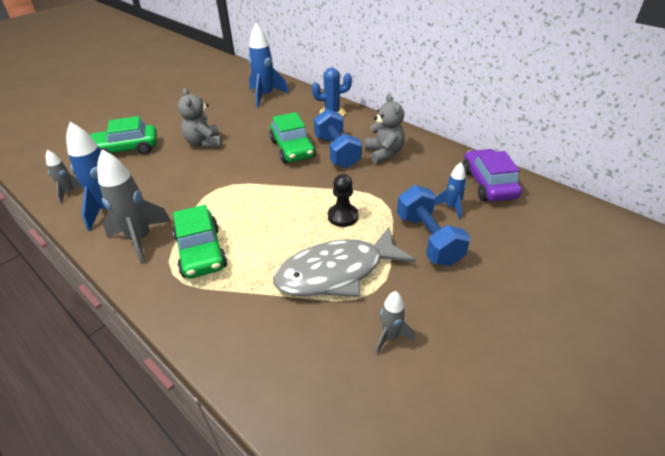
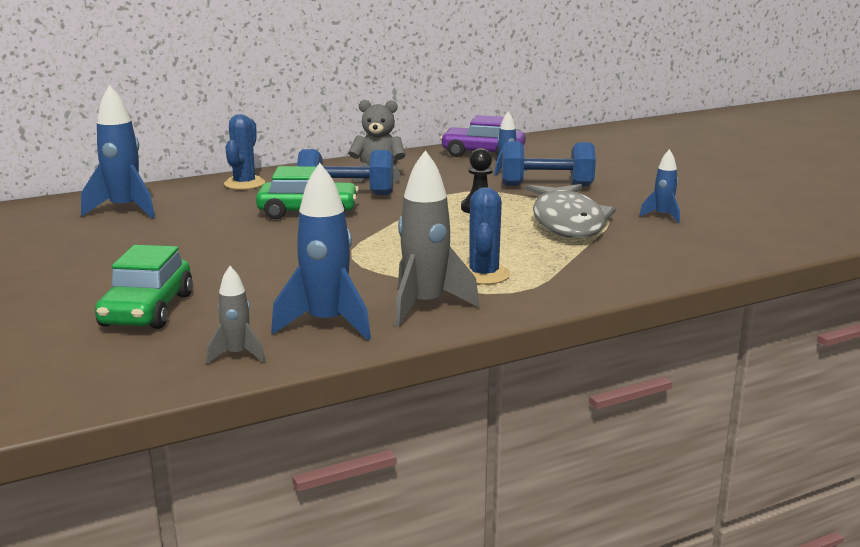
camera: 70 degrees left, 20 degrees down
green car [172,205,227,279] -> blue cactus [466,187,510,285]
grey teddy bear [178,88,222,148] -> none
grey rocket [376,291,415,354] -> blue rocket [639,149,680,224]

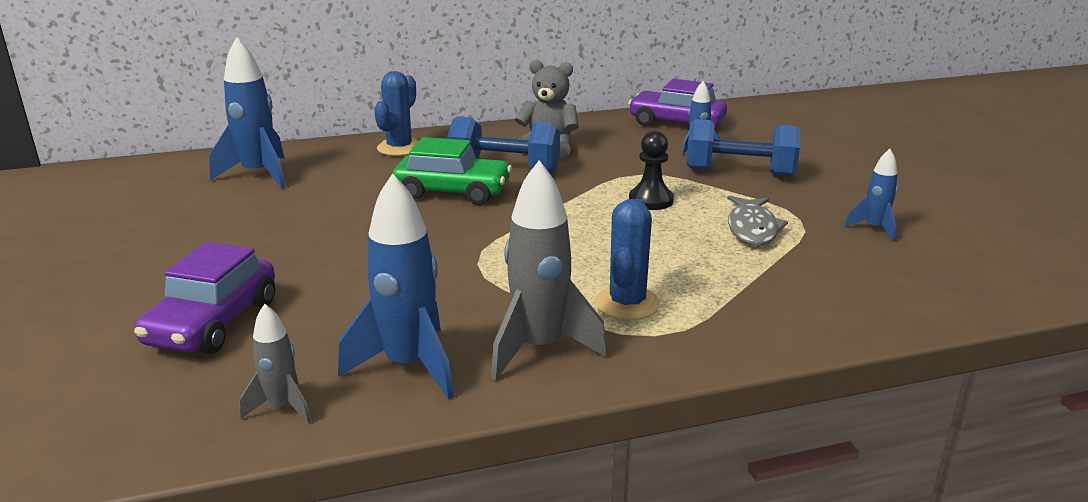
camera: 10 degrees right, 5 degrees up
green car [95,245,193,329] -> purple car [134,242,275,354]
grey fish [526,184,616,239] -> grey fish [727,196,788,245], size x0.58

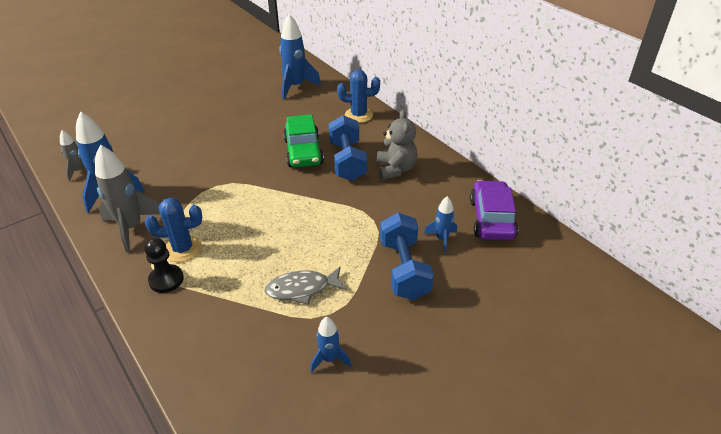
camera: 70 degrees right, 15 degrees up
purple car [134,242,275,354] -> none
black pawn [629,131,674,210] -> black pawn moved to [144,238,184,293]

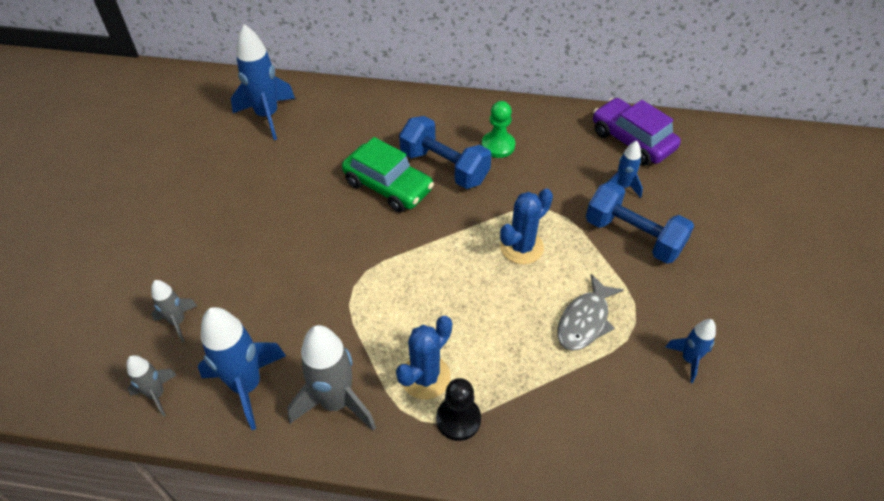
camera: 45 degrees left, 10 degrees up
blue cactus [337,70,380,123] -> blue cactus moved to [500,188,553,264]
grey teddy bear [377,110,417,180] -> green pawn [482,101,515,158]
none -> grey rocket [151,280,197,342]

